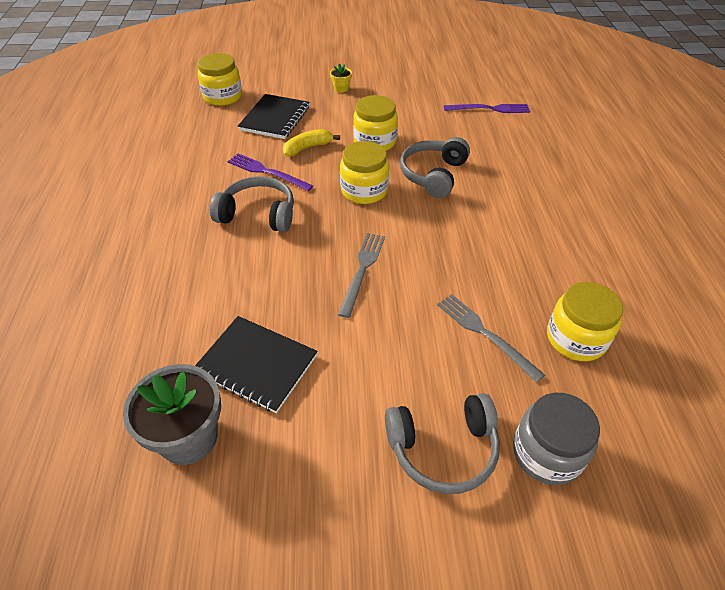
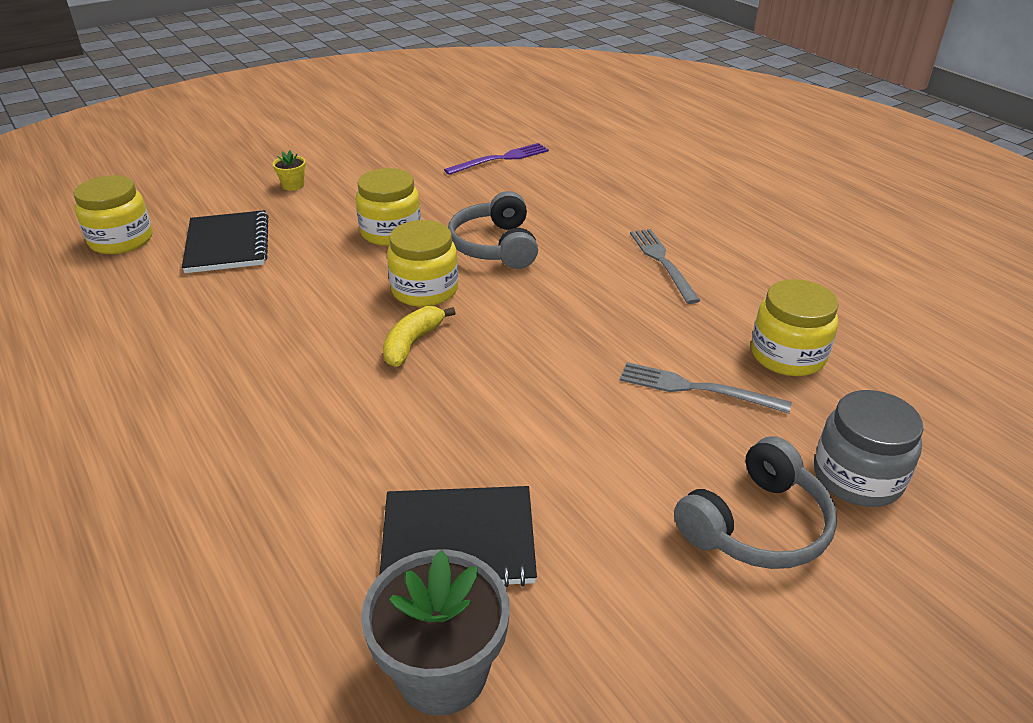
camera: 30 degrees left, 10 degrees down
grey headphones [210,176,294,232] -> none
purple fork [228,154,313,191] -> none
yellow banana [283,129,340,157] -> yellow banana moved to [383,306,456,367]
grey fork [338,233,385,318] -> grey fork moved to [630,229,700,304]

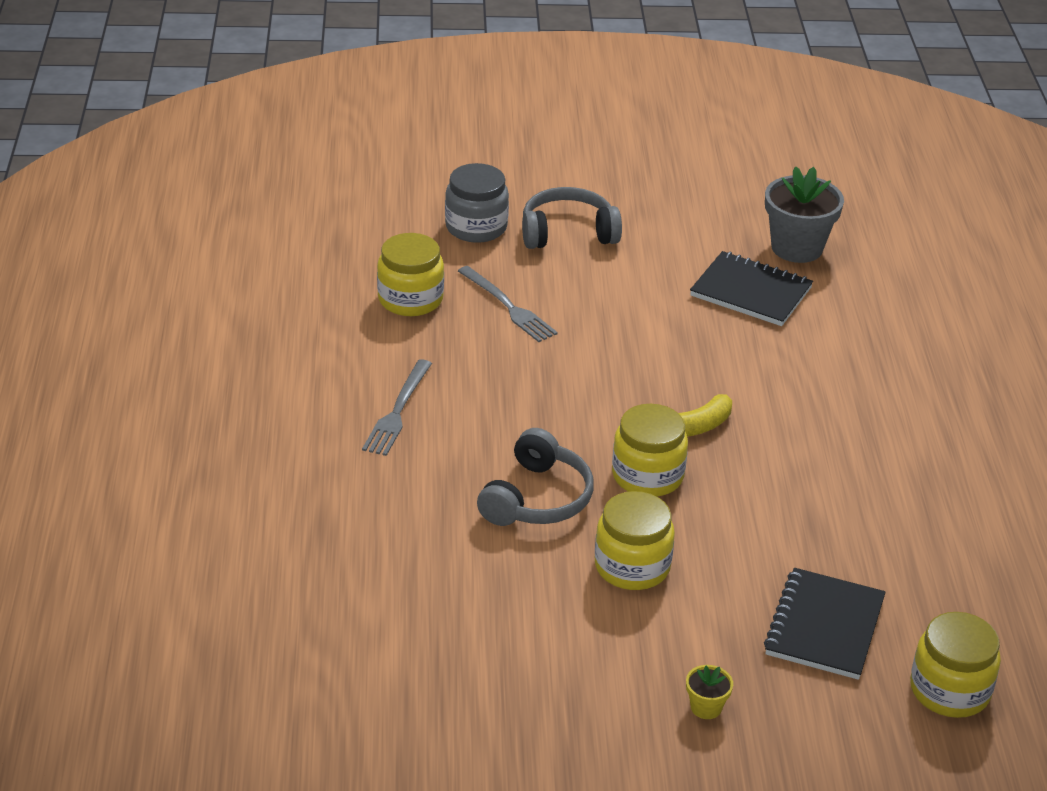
camera: 150 degrees left, 0 degrees up
purple fork [444,143,549,175] -> none

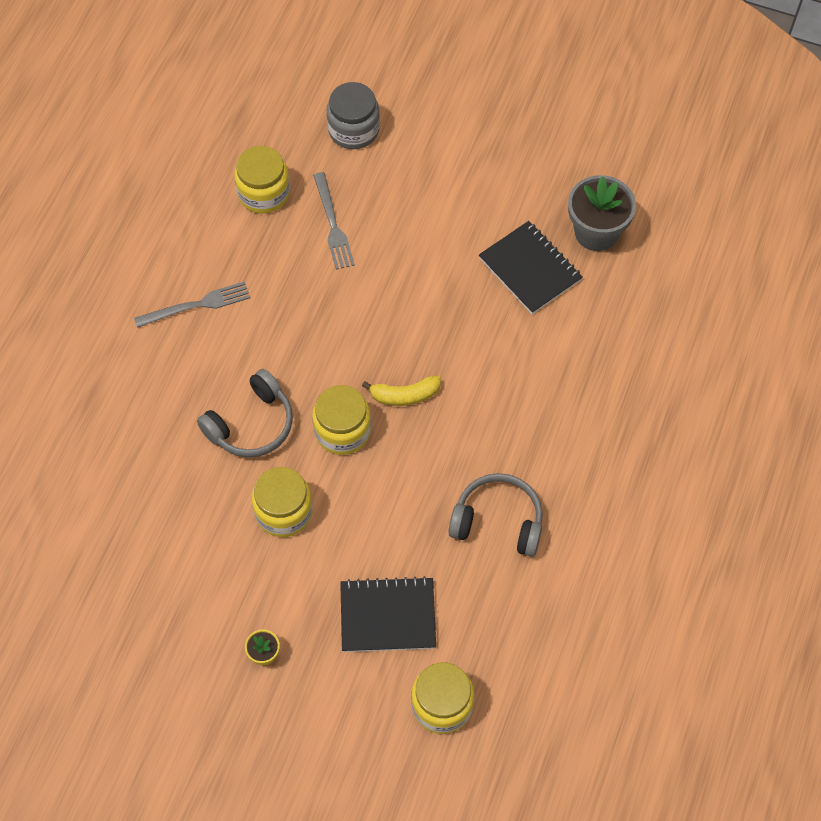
camera: 25 degrees right, 25 degrees up
grey fork [362,359,432,456] -> grey fork turned 150 degrees counterclockwise [134,281,250,328]
grey headphones [522,187,622,249] -> grey headphones moved to [448,473,543,557]
black notebook [764,568,886,680] -> black notebook turned 45 degrees clockwise [340,576,436,652]

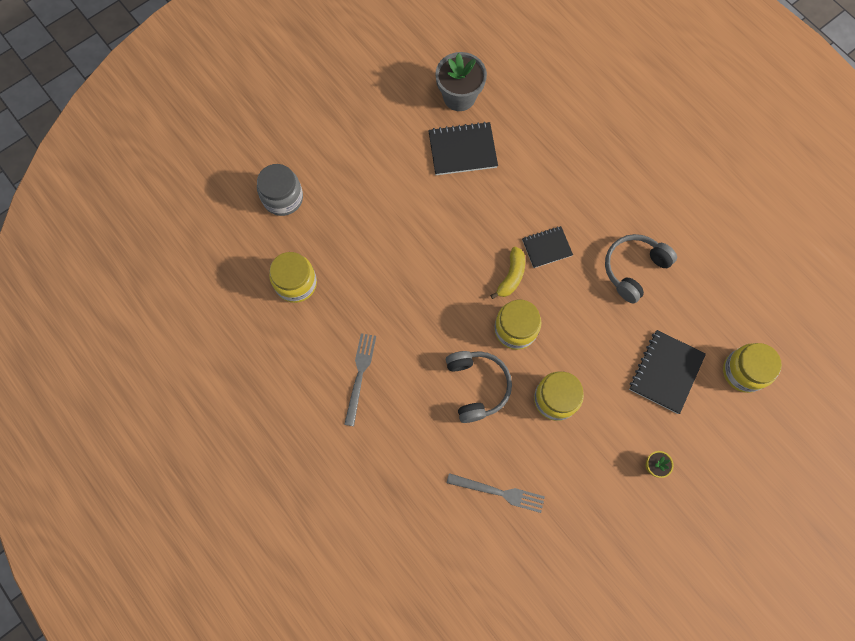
camera: 60 degrees left, 10 degrees up
grey fork [313,172,355,270] -> grey fork moved to [447,473,545,513]
none -> black notebook [522,226,573,268]

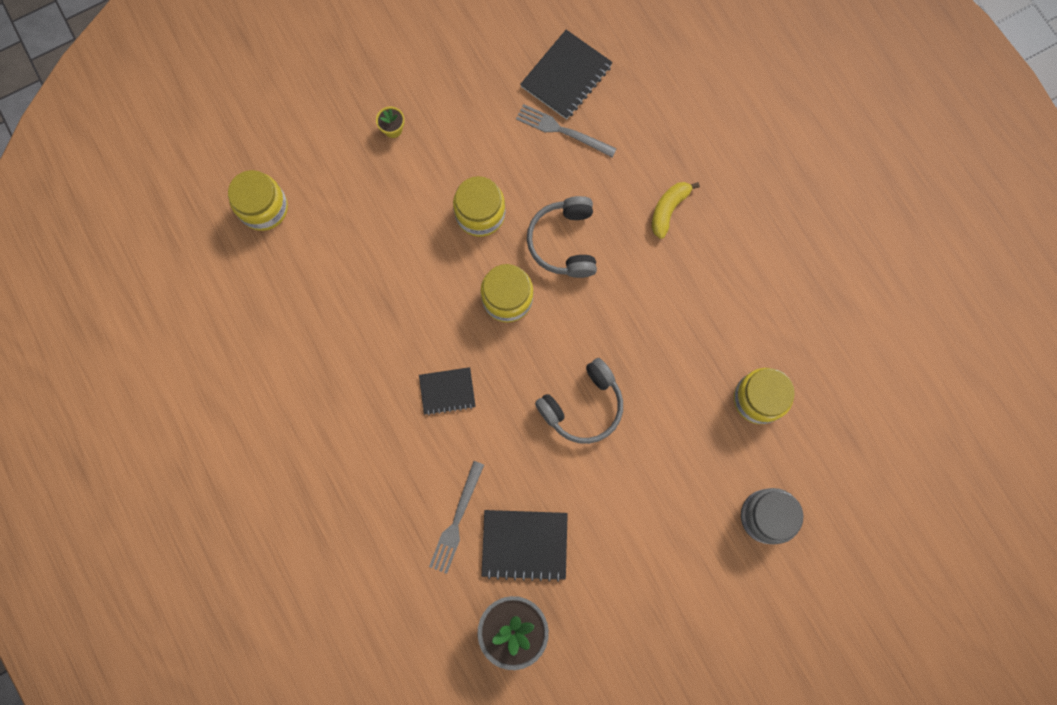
camera: 170 degrees left, 5 degrees up
grey fork [344,333,376,426] -> grey fork moved to [429,461,484,574]
yellow banana [490,247,525,299] -> yellow banana moved to [652,182,700,239]
grey headphones [605,234,677,304] -> grey headphones moved to [535,358,623,444]
black notebook [629,330,706,414] -> black notebook moved to [520,30,613,120]

